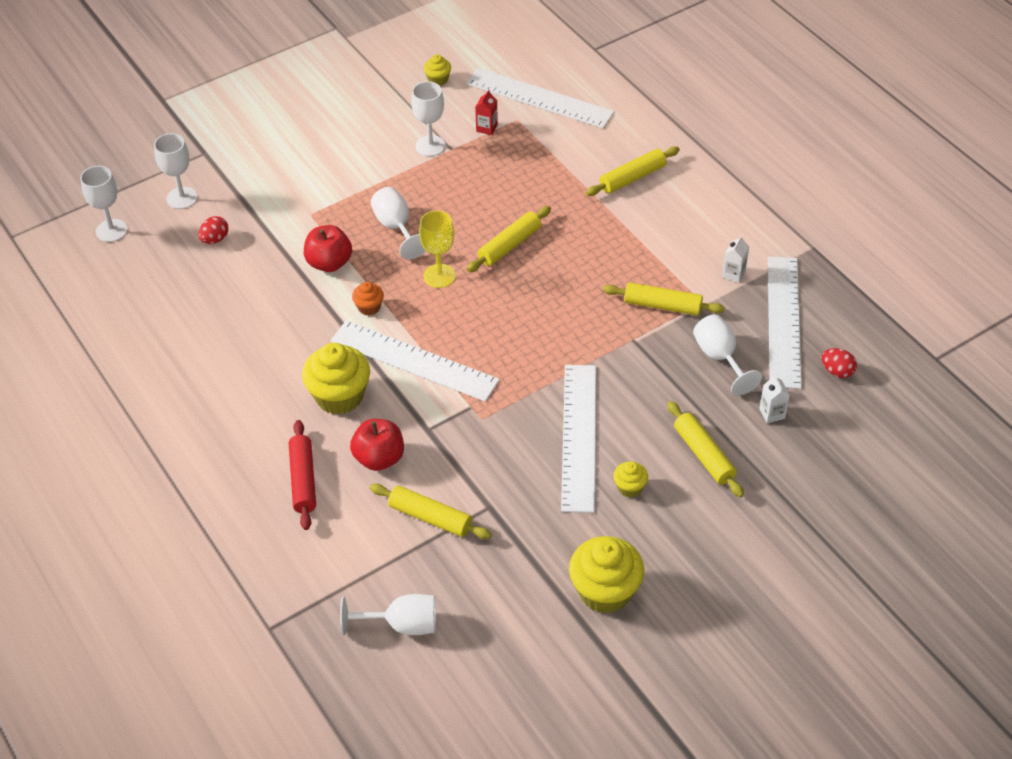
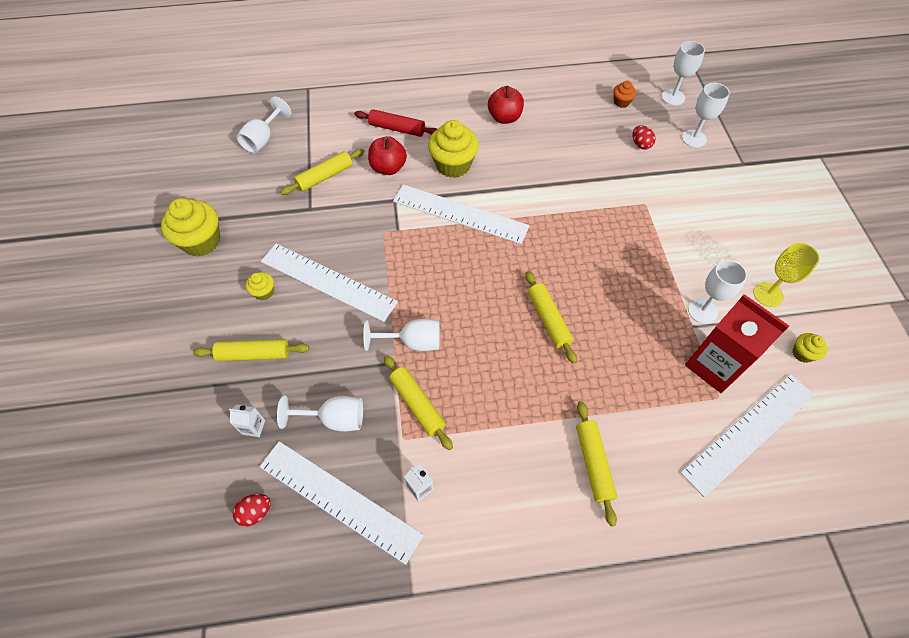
camera: 115 degrees right, 10 degrees up
red apple [304,225,352,272] -> red apple moved to [488,86,524,124]
white ruler [331,320,500,402] -> white ruler turned 60 degrees clockwise [393,184,530,244]
orange cupcake [352,282,384,316] -> orange cupcake moved to [613,81,636,108]
white goblet [371,187,426,259] -> white goblet moved to [363,319,440,351]
yellow goblet [419,210,456,288] -> yellow goblet moved to [753,243,819,307]
red carton [475,89,498,135] -> red carton [685,294,789,393], size x2.46
yellow rolling pin [603,282,725,316] -> yellow rolling pin turned 75 degrees counterclockwise [384,355,453,450]

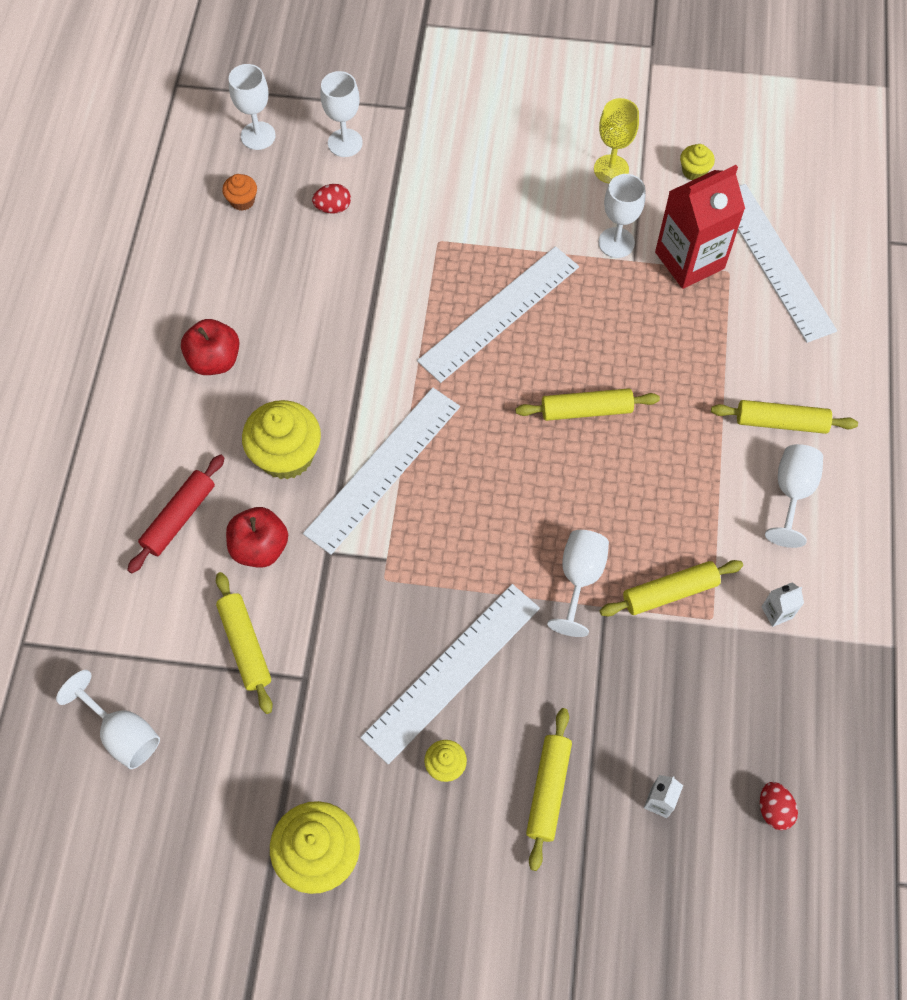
camera: 75 degrees left, 5 degrees up
white ruler [259,441,424,565] -> white ruler moved to [417,246,579,383]
white goblet [277,396,363,431] -> white goblet moved to [765,444,823,548]

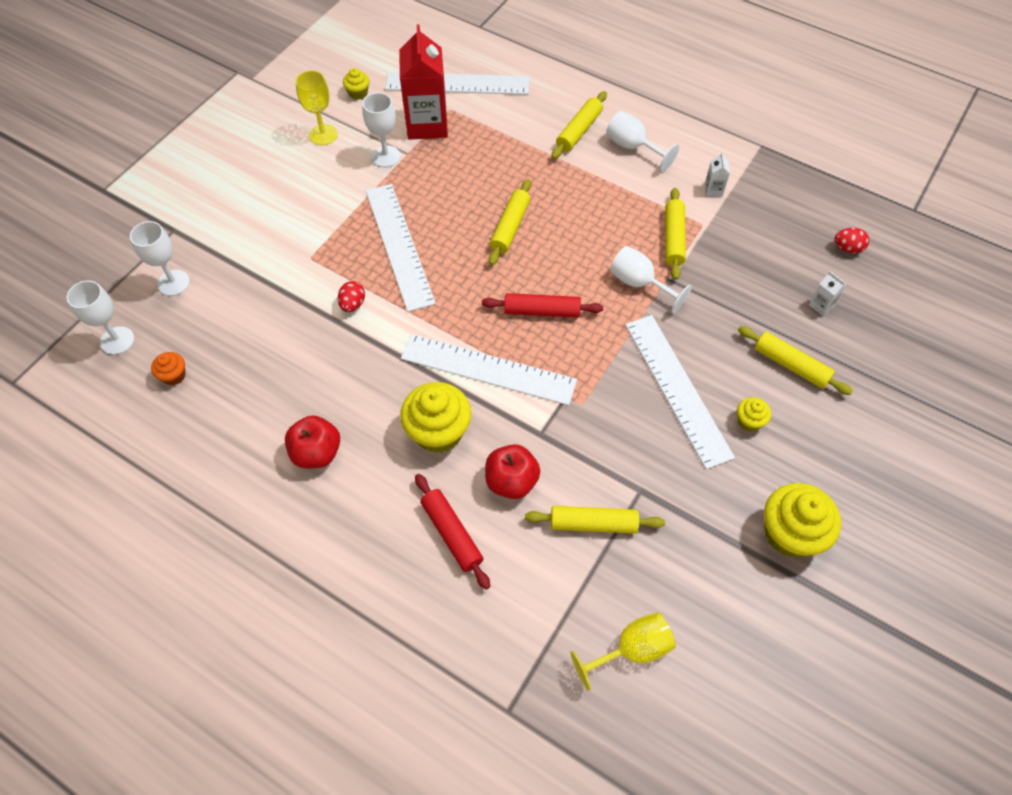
camera: 65 degrees left, 5 degrees down
white goblet [56,670,160,769] -> yellow goblet [570,612,676,691]
white ruler [303,387,460,555] -> white ruler turned 45 degrees counterclockwise [401,334,577,405]
red egg [312,184,351,214] -> red egg moved to [338,281,365,312]
none -> red rolling pin [482,293,603,318]

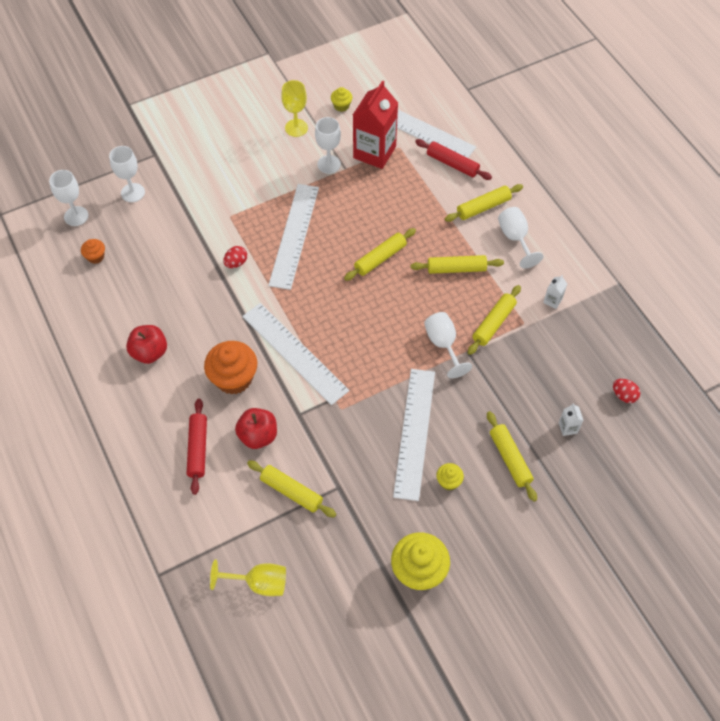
camera: 30 degrees right, 0 degrees up
yellow cupcake [400,382,471,453] -> orange cupcake [204,341,257,395]
red rolling pin [482,293,603,318] -> red rolling pin moved to [415,139,492,180]
none -> yellow rolling pin [411,255,504,274]

